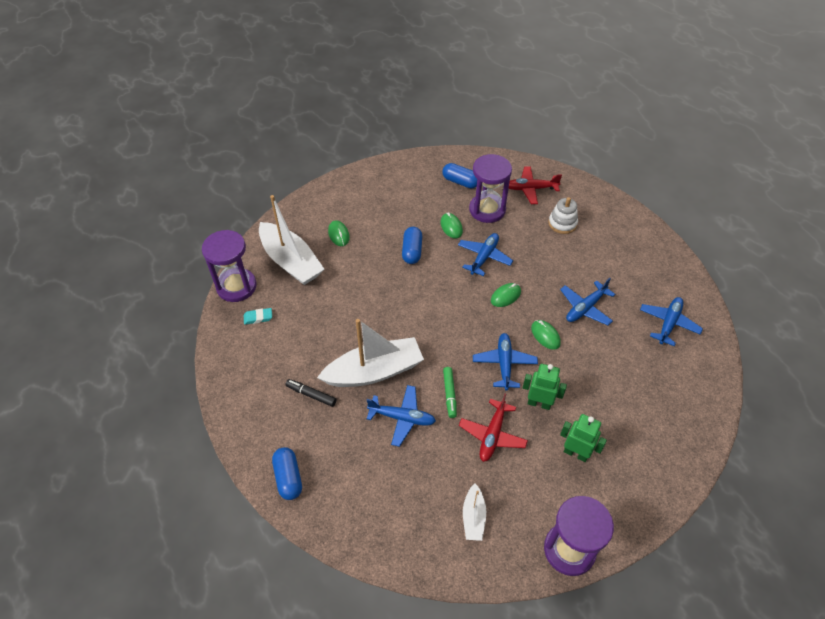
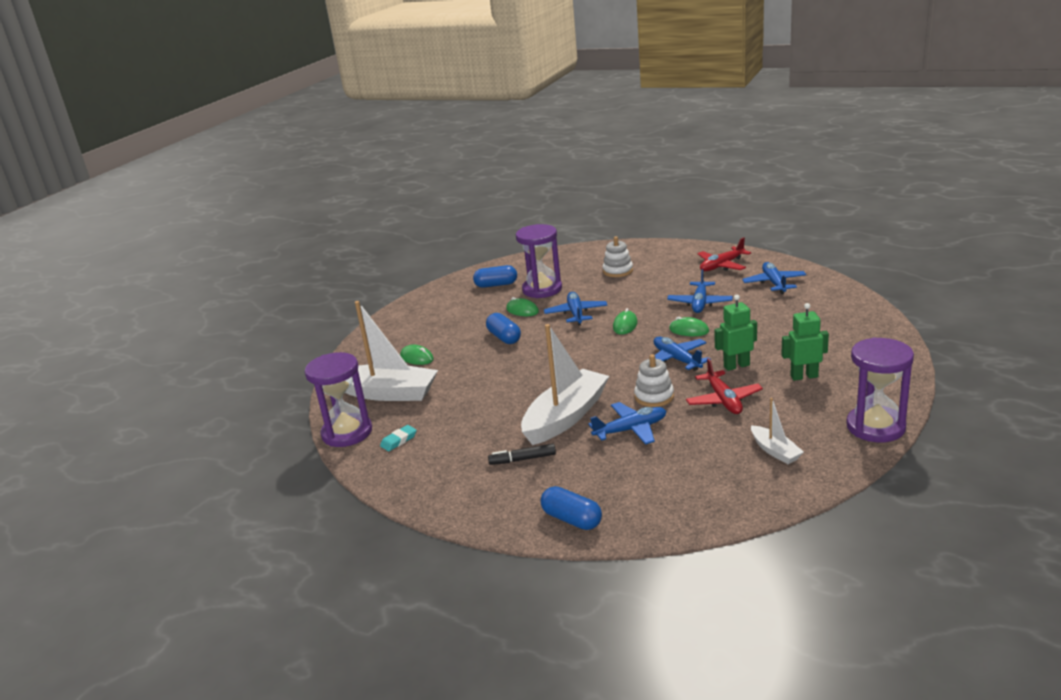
camera: 30 degrees left, 25 degrees down
green marker [443,367,457,418] -> white stacking toy [634,354,674,407]
red plane [509,167,562,204] -> red plane moved to [697,237,751,271]

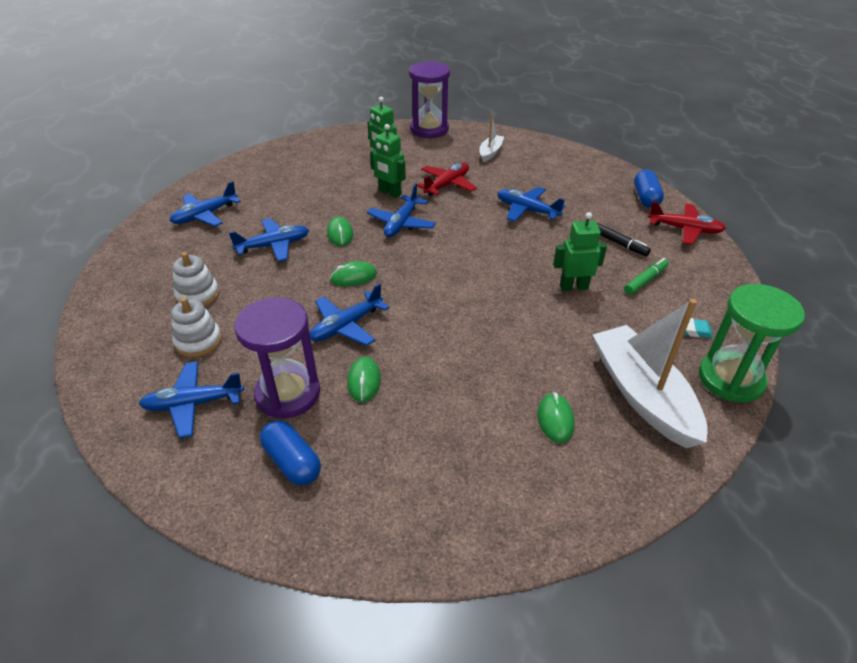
camera: 130 degrees left, 15 degrees up
purple hourglass [305,352,372,447] -> green hourglass [699,284,805,403]
blue capsule [486,313,521,344] -> none
white boat [521,324,609,445] -> none
white stacking toy [634,354,674,407] -> white stacking toy moved to [173,252,219,307]
red plane [697,237,751,271] -> red plane moved to [648,201,726,245]
none -> blue plane [139,361,244,438]
none -> green robot [553,212,607,291]
none -> green marker [624,258,669,295]

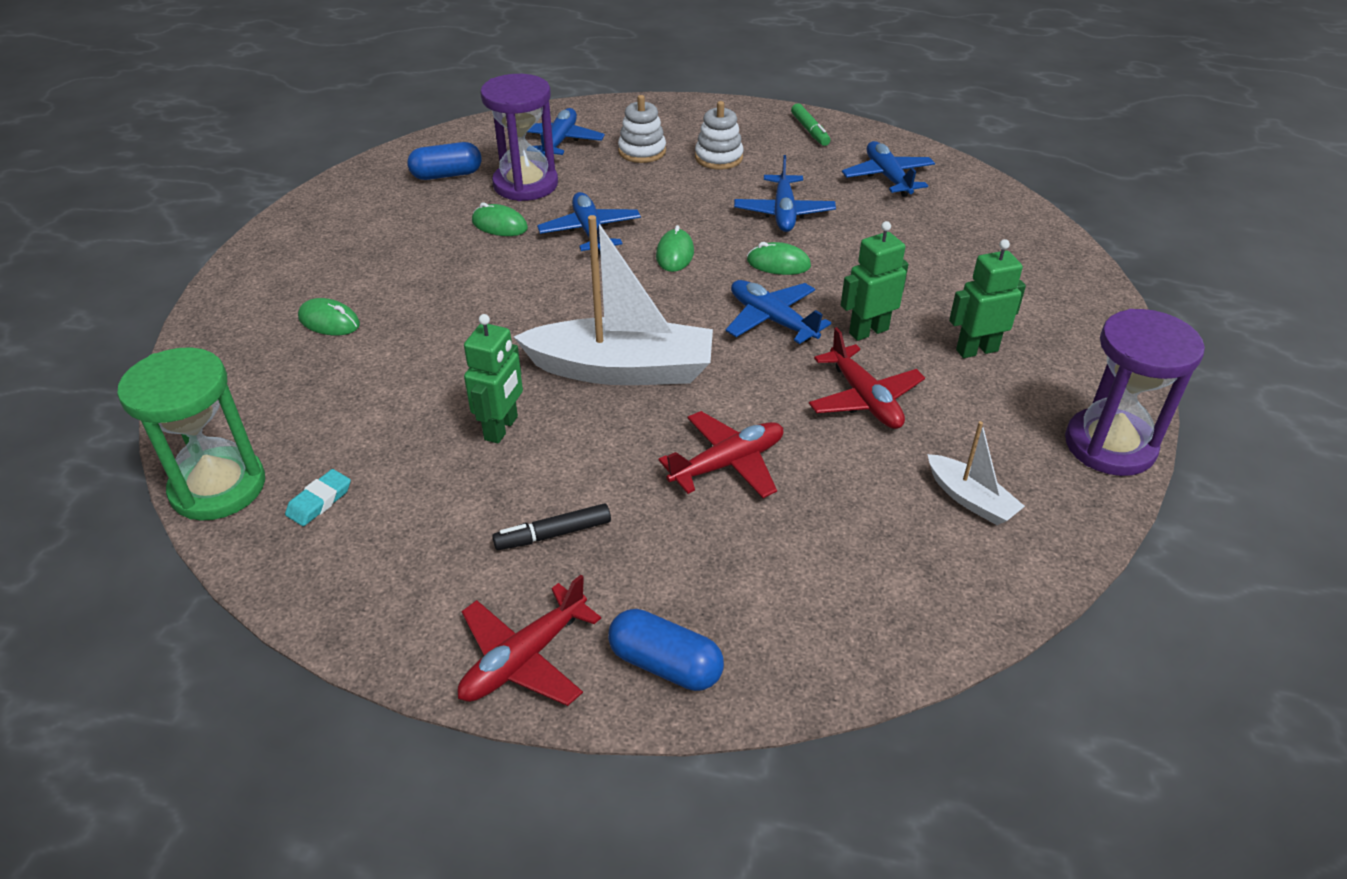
camera: 115 degrees right, 0 degrees up
blue plane [497,187,565,222] -> red plane [658,411,783,498]
white boat [593,299,708,448] -> white boat moved to [514,215,713,385]
green marker [624,258,669,295] -> green marker moved to [791,103,831,146]

